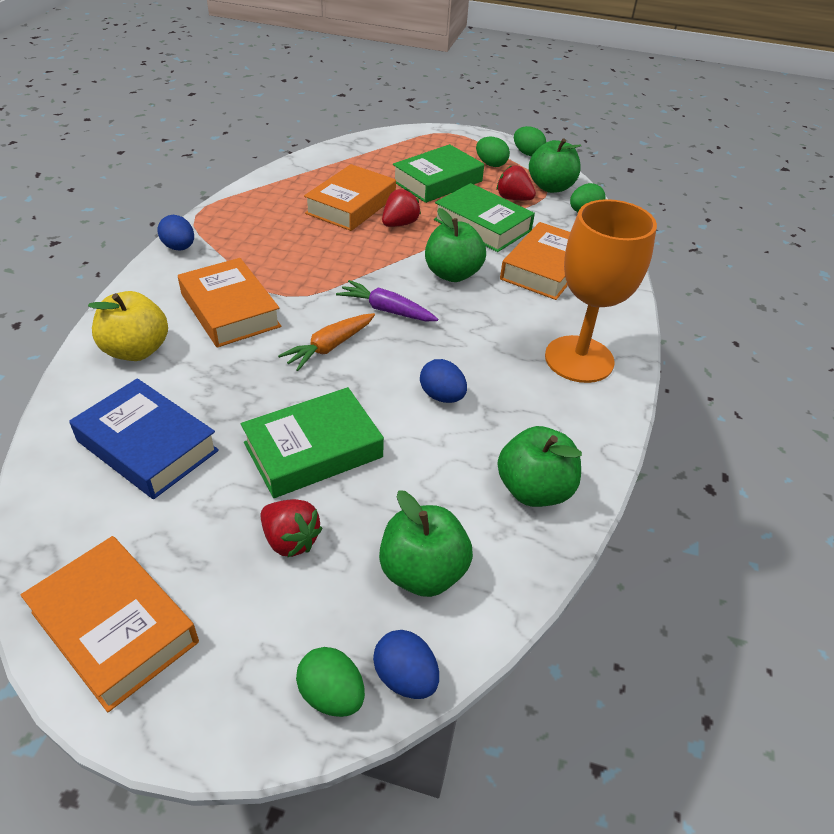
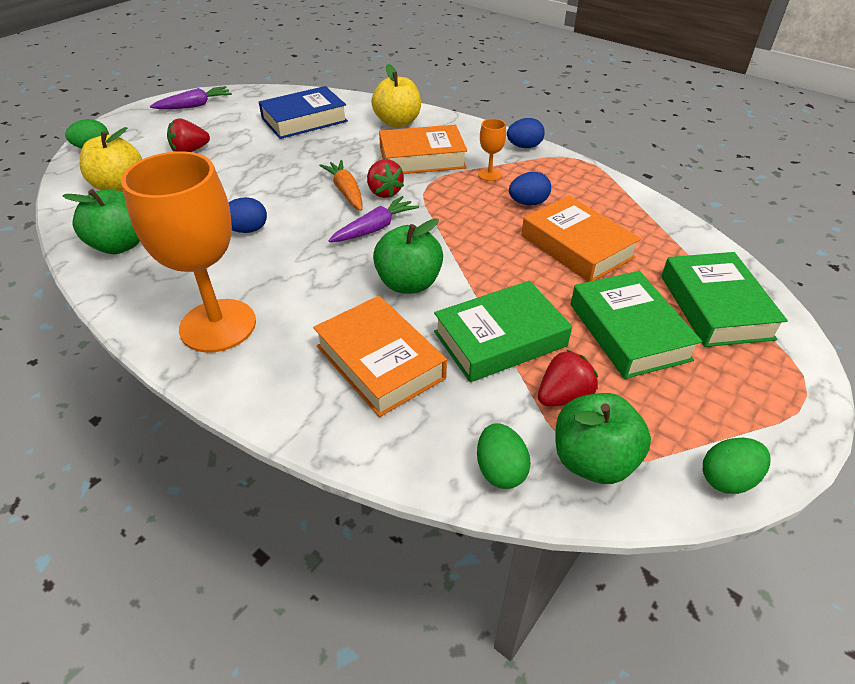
camera: 115 degrees right, 0 degrees up
orange book [21,536,199,712] -> purple carrot [150,86,232,109]
green book [241,387,384,498] -> green book moved to [661,252,788,347]
blue egg [373,630,439,699] -> blue egg moved to [509,172,551,206]
green apple [379,490,473,597] -> yellow apple [80,127,142,192]
red strawberry [382,189,421,227] -> red strawberry moved to [367,159,404,198]
green egg [476,137,510,167] -> none
none -> orange goblet [478,119,506,181]

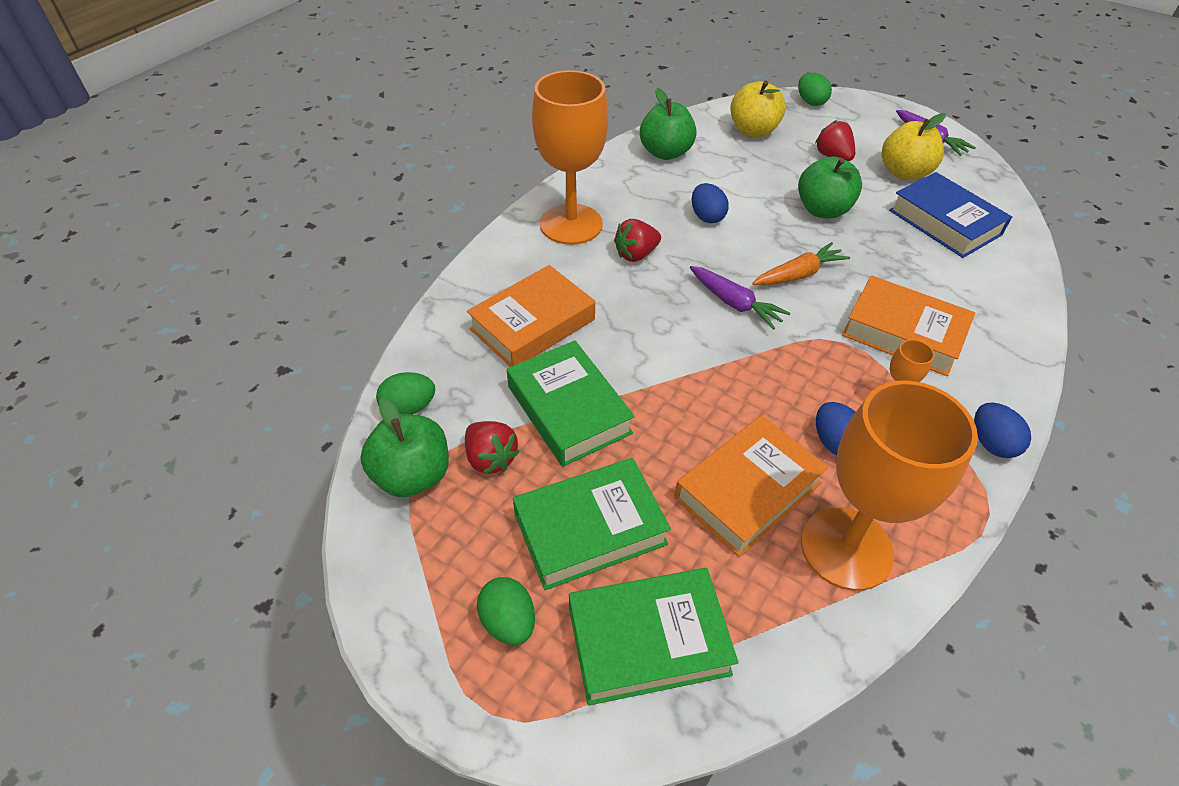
camera: 85 degrees right, 5 degrees up
red strawberry [367,159,404,198] -> red strawberry moved to [614,219,661,262]
yellow apple [371,64,421,128] -> yellow apple moved to [882,113,946,180]
green apple [373,218,443,293] -> green apple moved to [798,157,862,219]
orange book [379,124,467,174] -> orange book turned 45 degrees counterclockwise [842,275,975,376]
green egg [703,438,770,494] -> green egg moved to [477,577,535,645]
none -> orange goblet [801,381,978,591]

